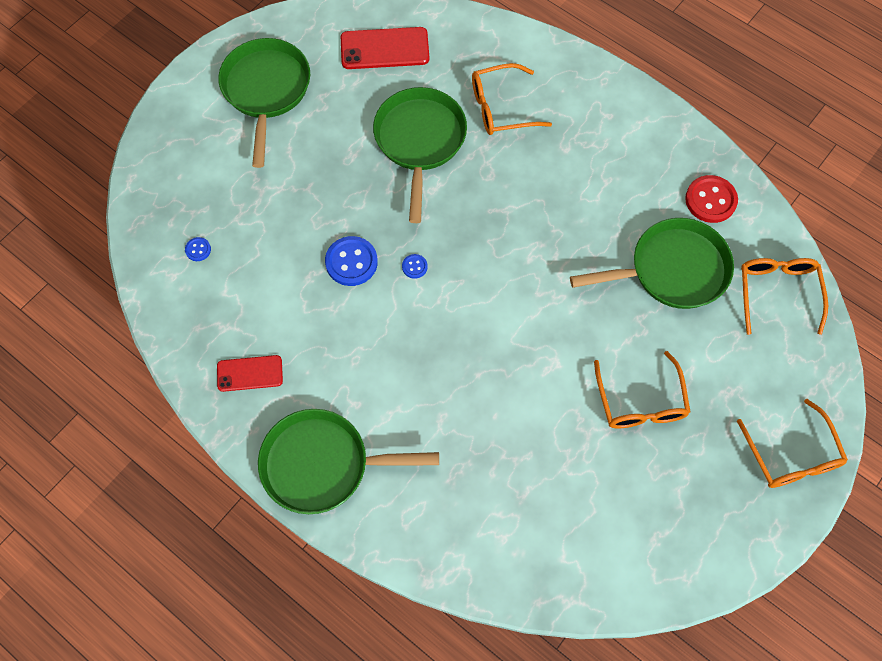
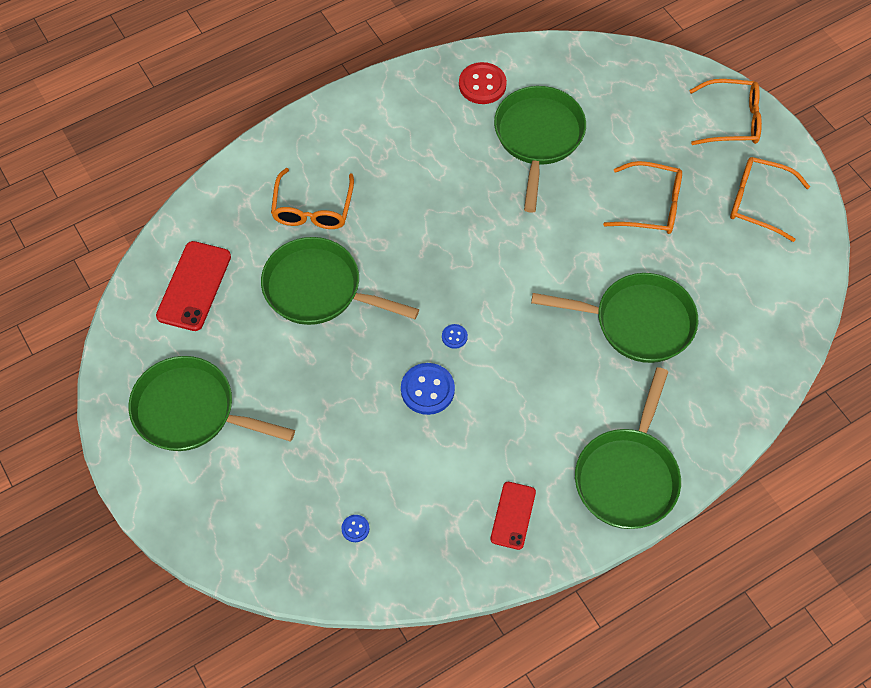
camera: 70 degrees left, 5 degrees down
orange glasses [741,258,828,335] -> orange glasses moved to [730,157,810,242]
none -> green pan [531,273,698,363]

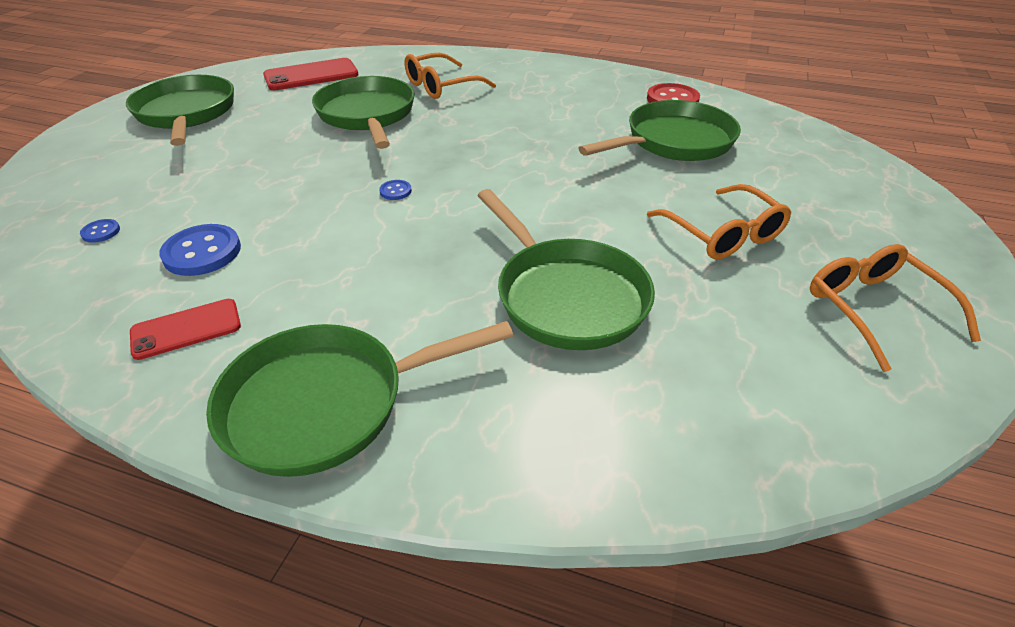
camera: 50 degrees right, 20 degrees down
blue button [401,363,455,415] -> blue button moved to [159,224,241,276]
orange glasses [689,79,762,145] -> none

